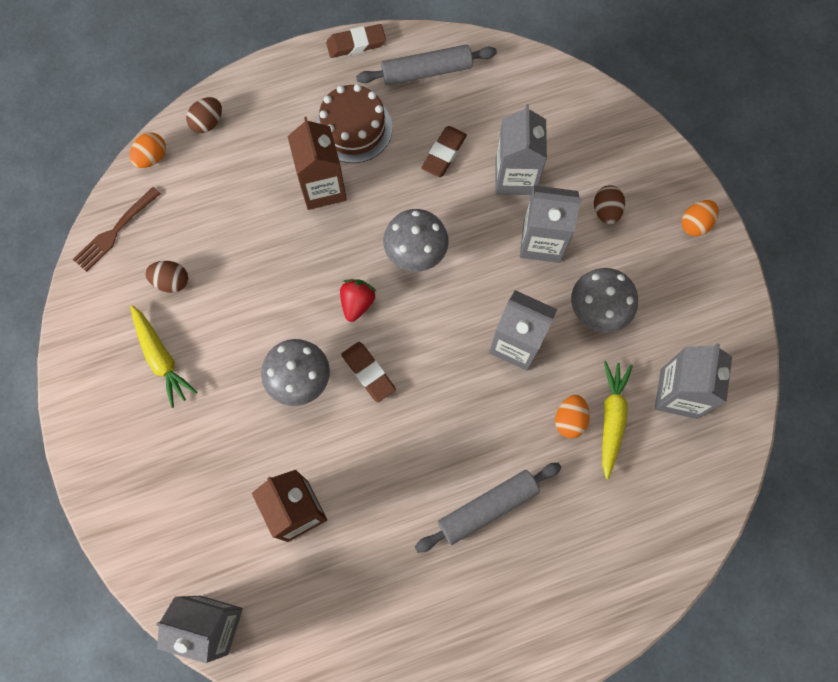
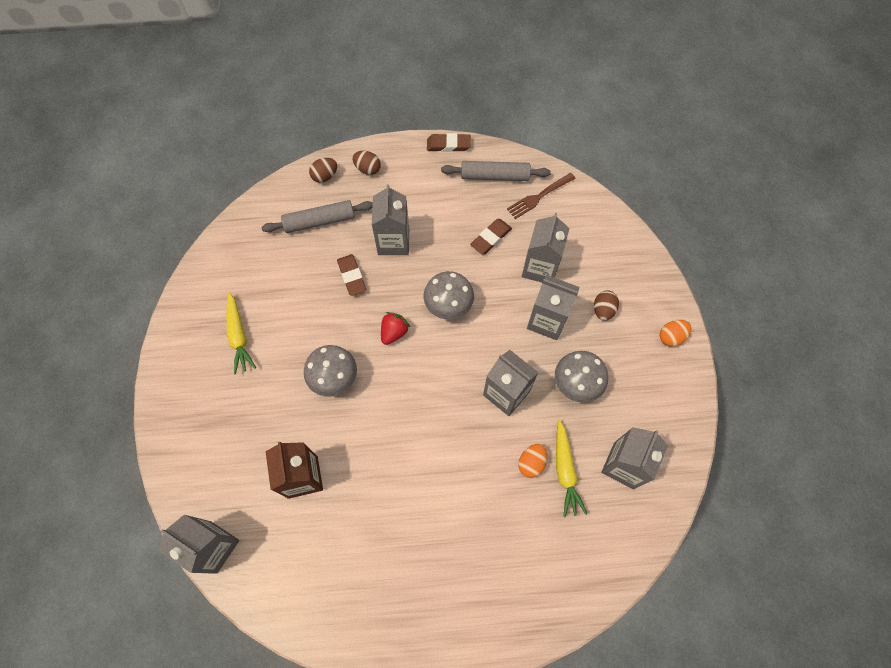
camera: 15 degrees right, 5 degrees down
brown fork [73,187,161,272] -> brown fork moved to [507,173,576,219]
orange egg [130,132,166,168] -> none
brown egg [145,261,188,293] -> brown egg moved to [353,151,381,175]
brown carton [287,116,347,210] -> grey carton [372,184,409,255]
brown cake [316,84,392,163] -> none
brown eraser [341,342,396,402] -> brown eraser moved to [337,254,366,296]
grey rolling pin [415,463,561,553] -> grey rolling pin moved to [261,200,373,233]
yellow carrot [602,361,633,479] -> yellow carrot turned 150 degrees clockwise [556,420,587,517]

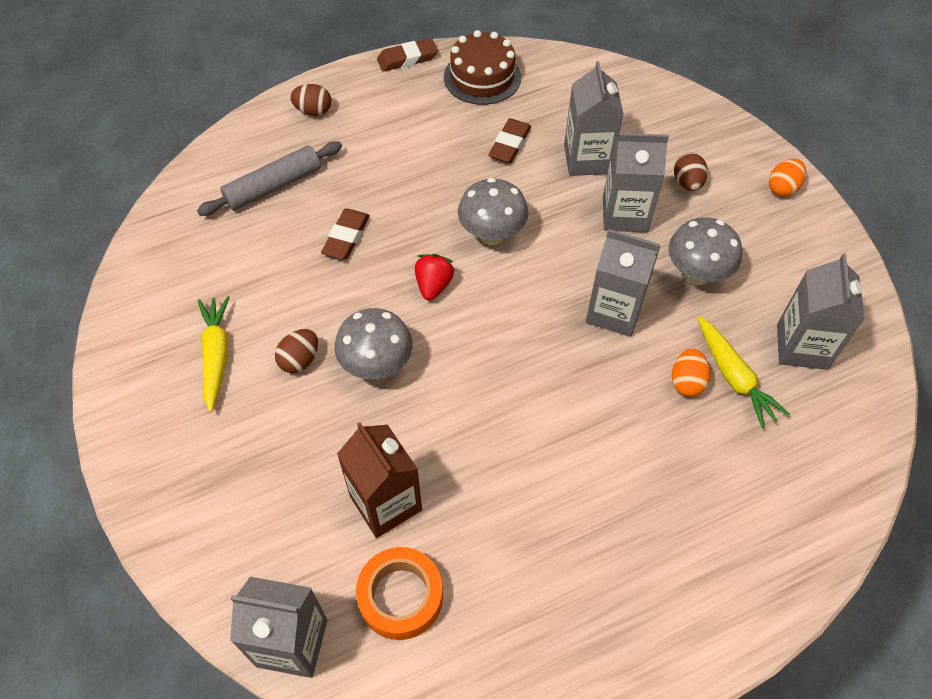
camera: 20 degrees left, 10 degrees down
yellow carrot [227,292,256,374] -> yellow carrot turned 150 degrees counterclockwise [198,296,230,412]
brown egg [309,158,337,183] -> brown egg moved to [275,329,318,373]
brown eraser [337,254,366,296] -> brown eraser turned 60 degrees clockwise [321,209,370,259]
grey carton [372,184,409,255] -> none
grey rolling pin [441,161,551,181] -> brown cake [444,30,521,105]
brown fork [507,173,576,219] -> none
none -> orange tape [356,547,443,640]

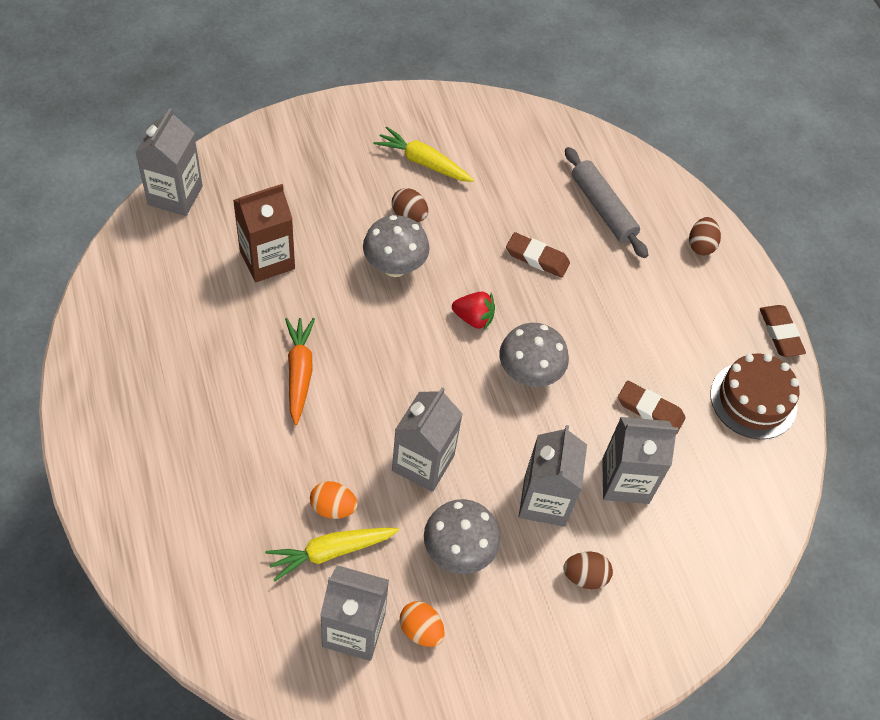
camera: 90 degrees right, 0 degrees up
yellow carrot [198,296,230,412] -> yellow carrot turned 150 degrees counterclockwise [373,126,474,182]
orange tape [356,547,443,640] -> none
orange egg [769,159,806,197] -> orange egg moved to [400,601,444,647]
none -> orange carrot [285,318,315,425]

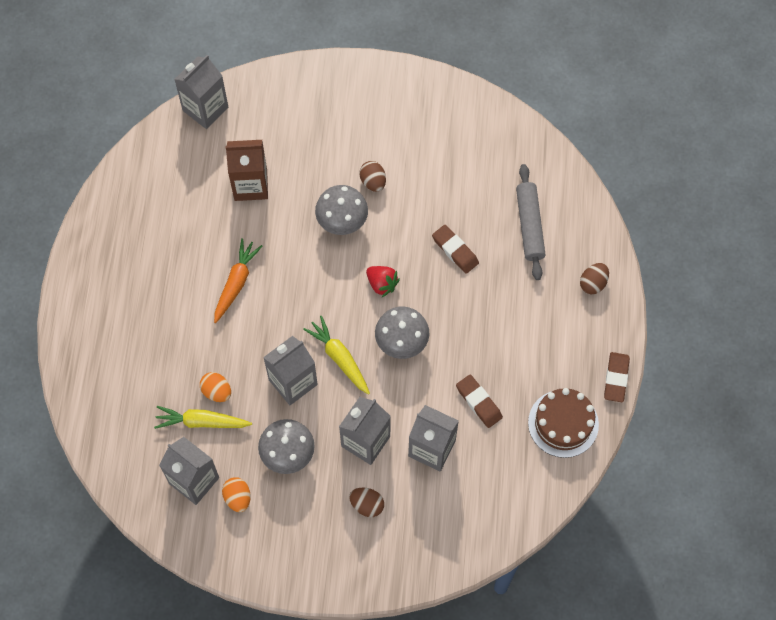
camera: 30 degrees right, 10 degrees up
yellow carrot [373,126,474,182] -> yellow carrot moved to [303,316,370,395]

